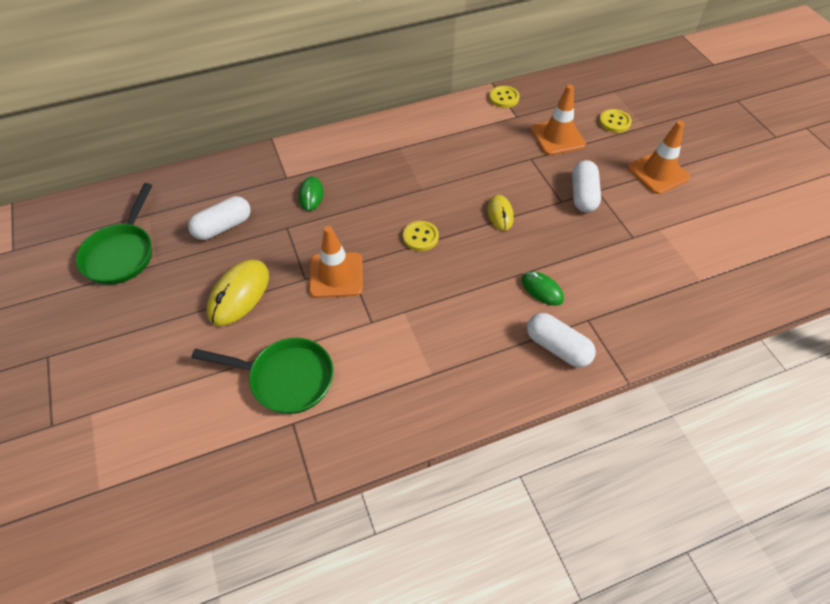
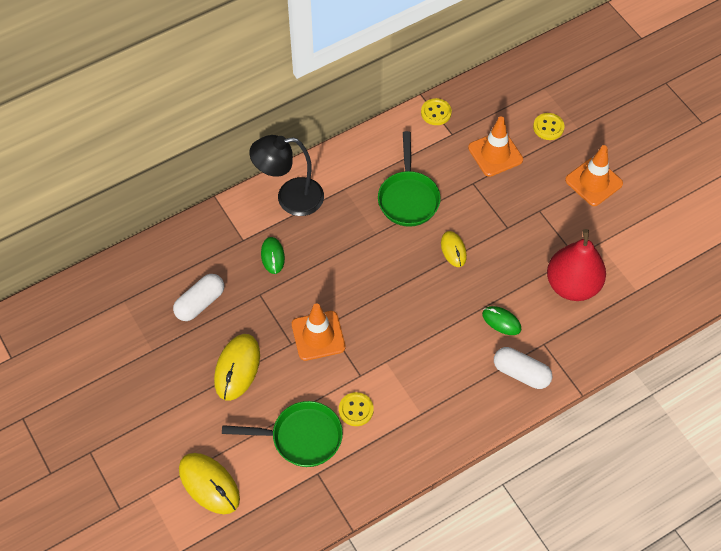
camera: 10 degrees left, 5 degrees up
green pan [76,183,152,285] -> green pan moved to [378,131,441,227]
yellow button [403,221,439,251] -> yellow button moved to [339,392,374,426]
white capsule [572,160,601,212] -> none
none -> yellow mouse [179,453,240,514]
none -> black lamp [249,135,324,216]
none -> red pear [547,229,606,301]

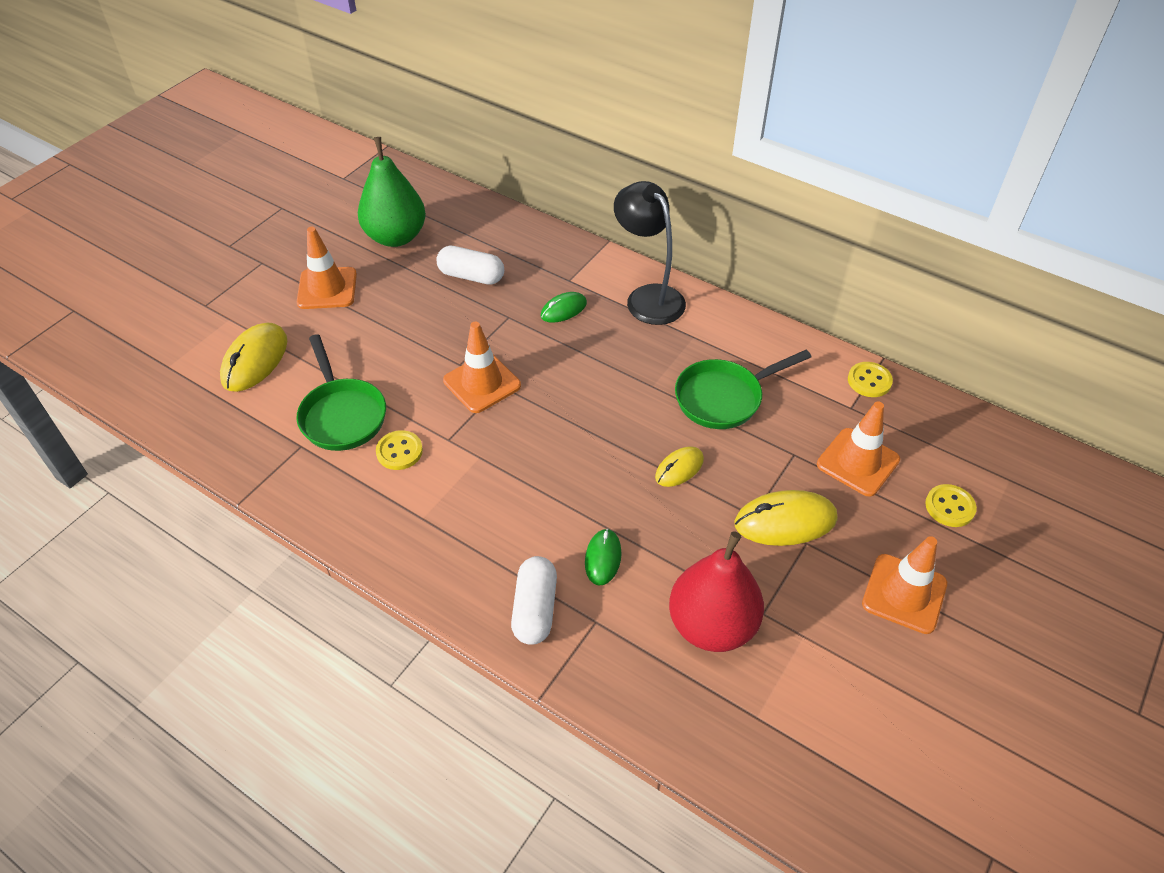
camera: 65 degrees right, 10 degrees down
yellow mouse [214,334,260,401] -> yellow mouse moved to [735,490,837,546]
none -> orange traffic cone [297,227,357,309]
none -> green pear [358,137,426,247]

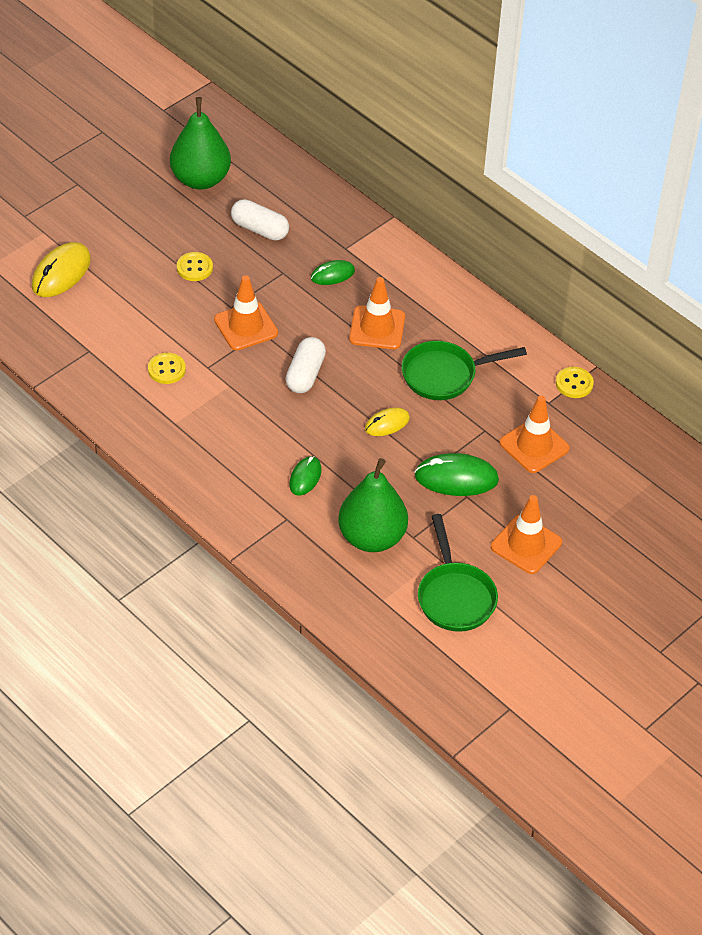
camera: 10 degrees right, 0 degrees up
green pan [296,334,386,451] -> green pan moved to [418,514,498,632]
orange traffic cone [297,227,357,309] -> orange traffic cone moved to [349,277,405,349]
white capsule [511,556,557,645] -> white capsule moved to [286,337,326,393]
black lamp [614,181,686,325] -> none
red pear [669,531,764,652] -> green pear [338,458,408,552]
yellow mouse [735,490,837,546] -> green mouse [414,453,499,496]
yellow button [925,484,977,527] -> yellow button moved to [177,252,213,281]

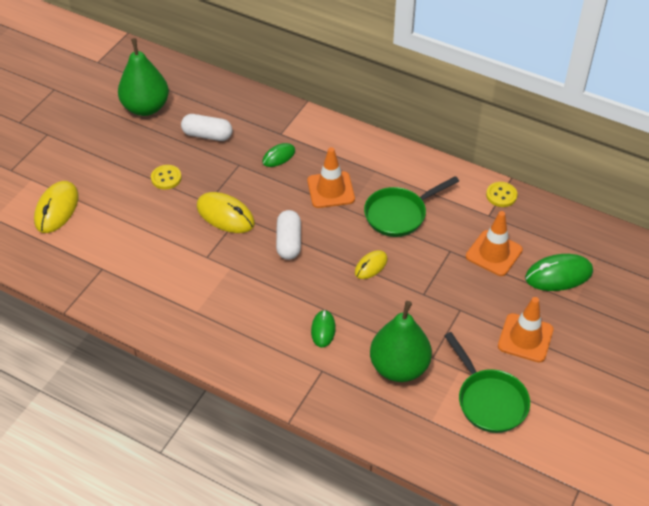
camera: 15 degrees left, 0 degrees up
yellow button [148,353,186,384] -> none
orange traffic cone [214,275,278,350] -> yellow mouse [197,192,255,233]
green mouse [414,453,499,496] -> green mouse moved to [525,254,593,291]

